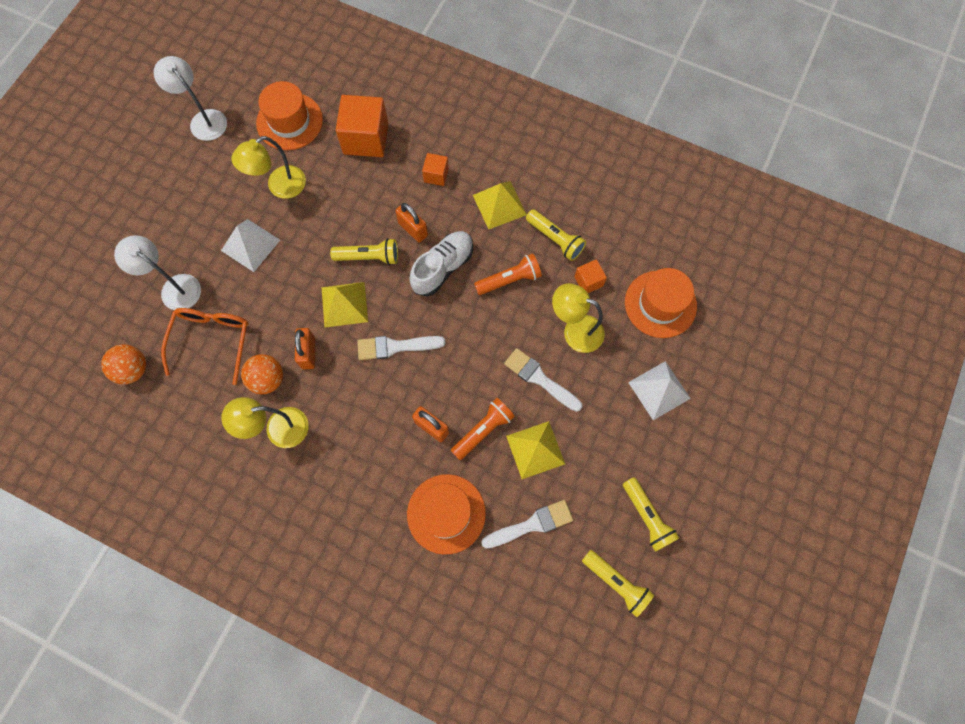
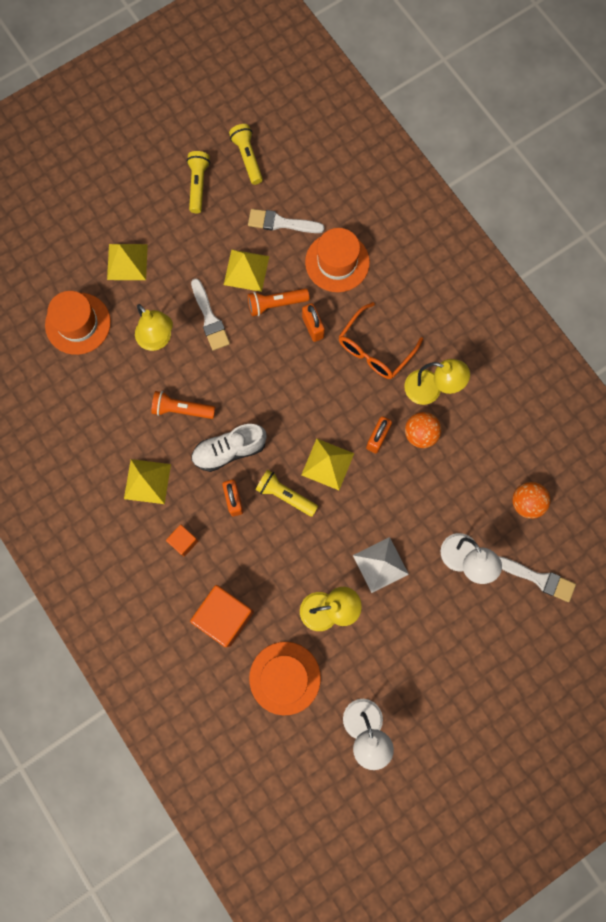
camera: 150 degrees left, 5 degrees up
orange glasses [161,308,248,385] -> orange glasses moved to [338,302,423,379]
white brush [357,336,446,360] -> white brush moved to [499,556,576,602]
yellow flashlight [526,209,586,261] -> none
orange cube [574,259,607,293] -> none
white pyramid [628,361,691,420] -> yellow pyramid [107,244,148,280]

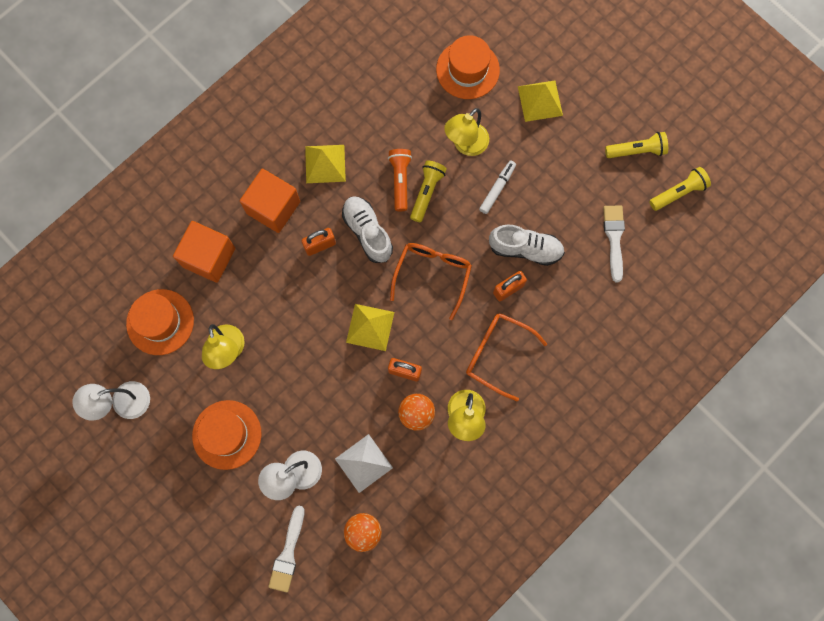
camera: 80 degrees right, 0 degrees up
orange cube [166,525,198,556] -> orange cube [240,169,300,233], size x1.97
white brush [191,279,230,351] -> white marker [479,161,516,214]
yellow pyramid [224,250,269,292] -> none
orange flashlight [248,288,309,316] -> white shoe [489,224,565,266]
yellow flashlight [255,470,318,517] -> yellow flashlight moved to [410,160,447,222]
orange hat [305,228,370,292] -> orange hat moved to [192,400,262,470]
white pyramid [353,537,409,593] -> white pyramid moved to [335,434,393,493]
none -> orange glasses [390,243,472,320]

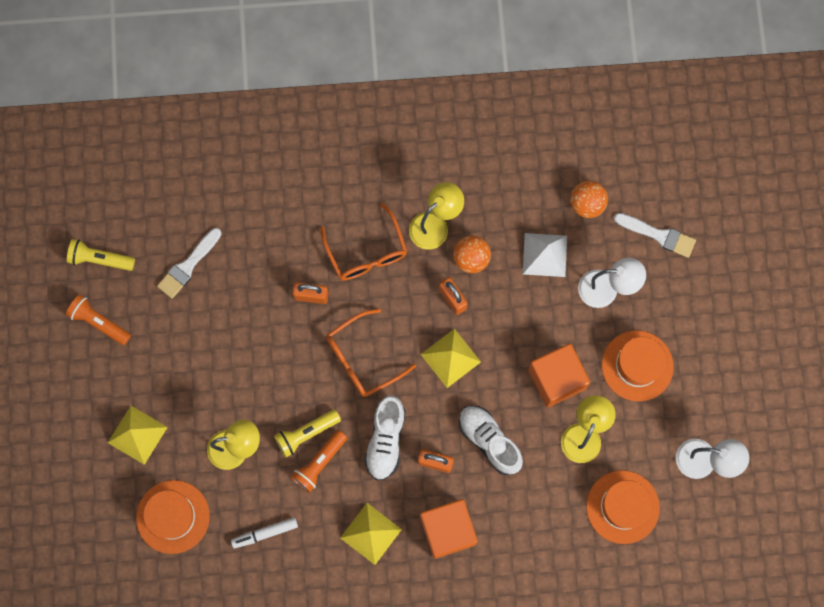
camera: 140 degrees left, 0 degrees up
orange cube [173,221,235,283] -> orange cube moved to [528,344,590,407]
white brush [268,506,304,593] -> white brush turned 60 degrees clockwise [614,213,696,258]
white marker [479,161,516,214] -> white marker moved to [231,517,298,548]
white shoe [489,224,565,266] -> white shoe moved to [459,405,523,475]
yellow flashlight [605,132,668,158] -> orange flashlight [66,295,131,345]

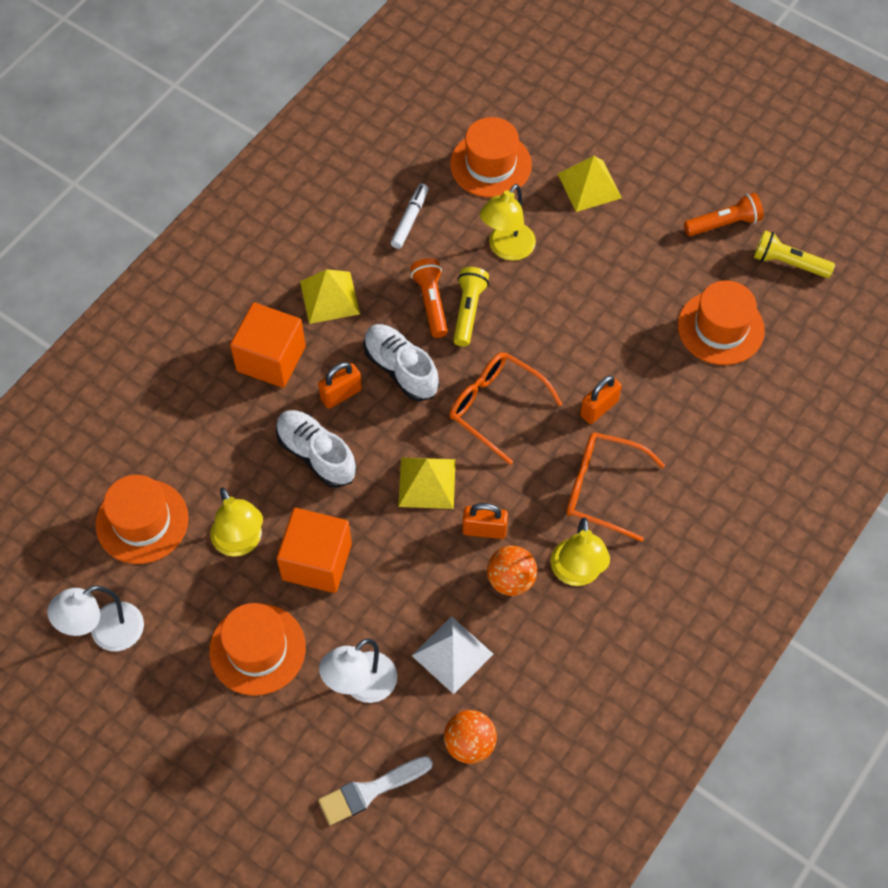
camera: 130 degrees right, 15 degrees down
yellow flashlight [67,239,135,271] -> yellow flashlight turned 120 degrees counterclockwise [754,230,835,278]
white brush [157,228,221,299] -> orange hat [678,280,765,365]
orange glasses [327,309,416,397] -> orange glasses turned 60 degrees counterclockwise [450,352,563,465]
white shoe [459,405,523,475] -> white shoe turned 135 degrees counterclockwise [276,410,357,488]

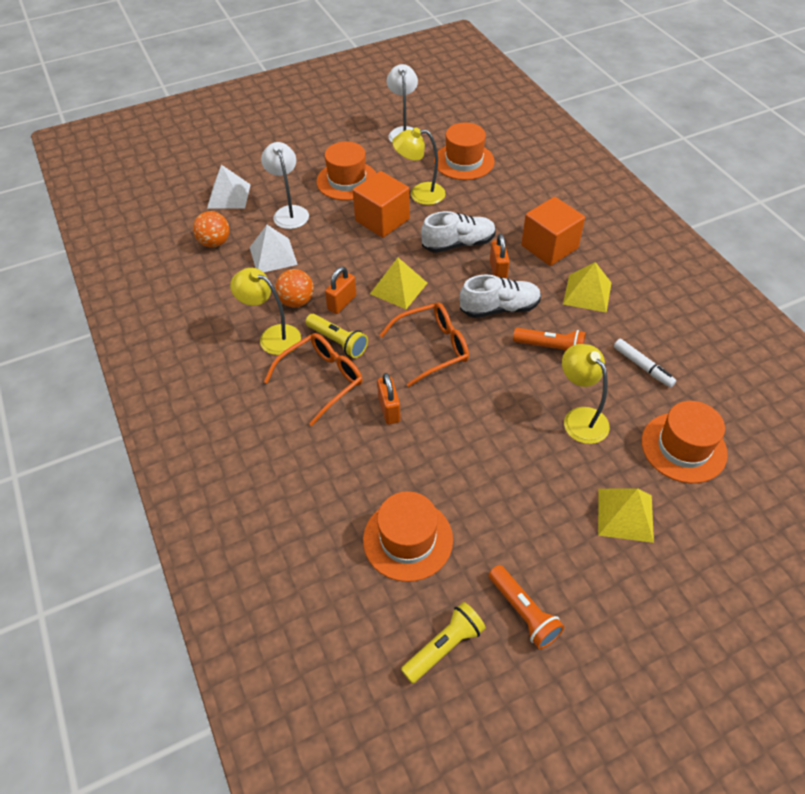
camera: 120 degrees right, 10 degrees down
white brush [318,756,433,825] -> white pyramid [207,165,251,209]
yellow flashlight [453,267,489,347] -> yellow flashlight moved to [305,314,368,358]
orange flashlight [684,192,764,236] -> orange flashlight turned 45 degrees counterclockwise [488,565,564,649]

